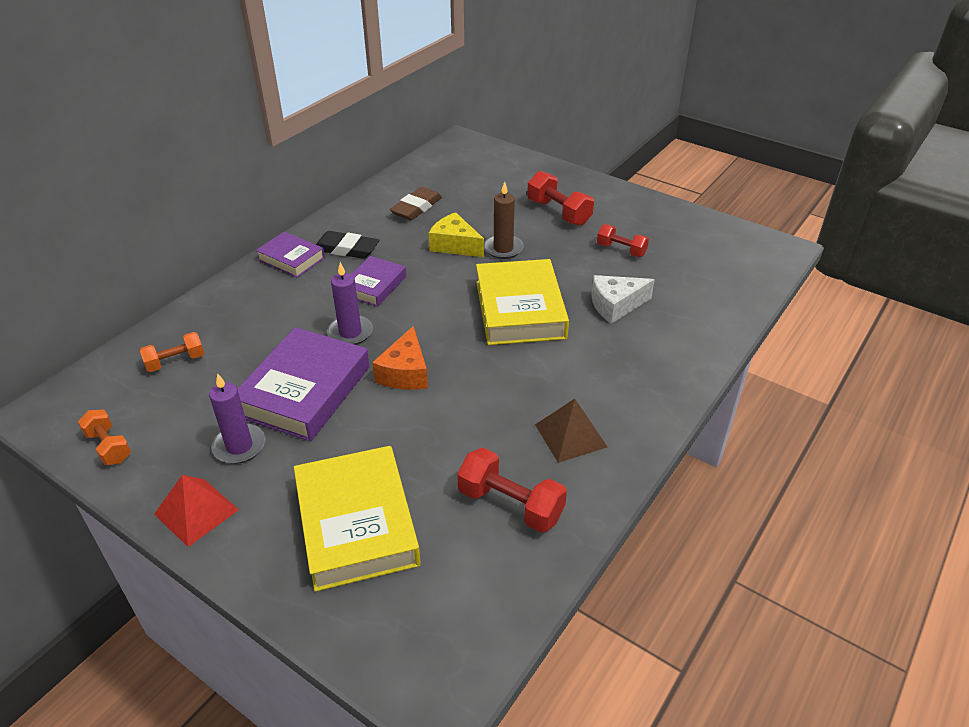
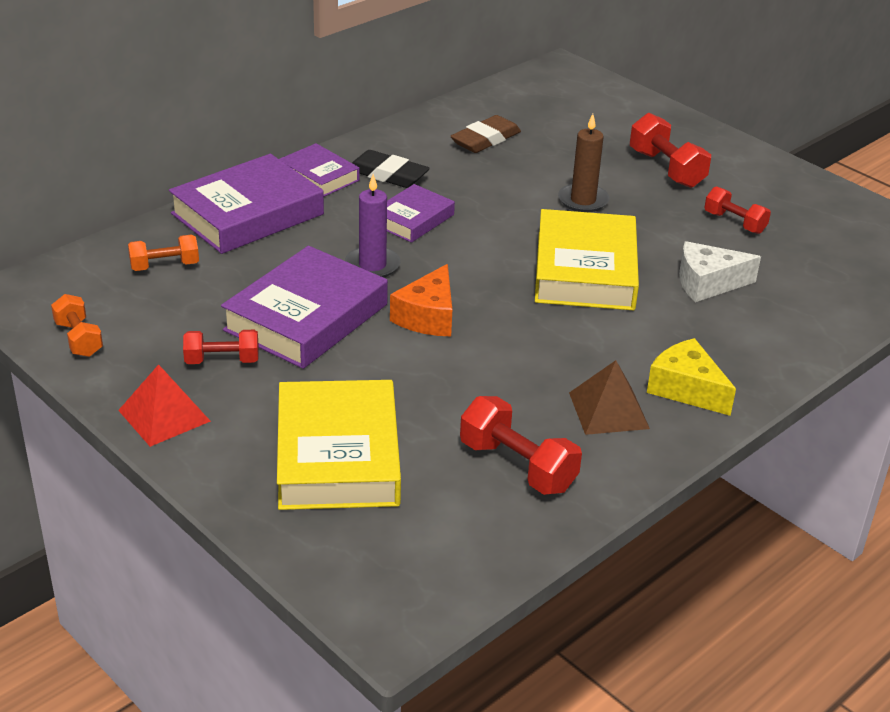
camera: 10 degrees right, 5 degrees down
purple candle [209,373,266,464] -> red dumbbell [183,330,259,364]
yellow cheese [429,212,484,257] -> yellow cheese moved to [647,338,736,416]
none -> purple book [169,154,324,254]

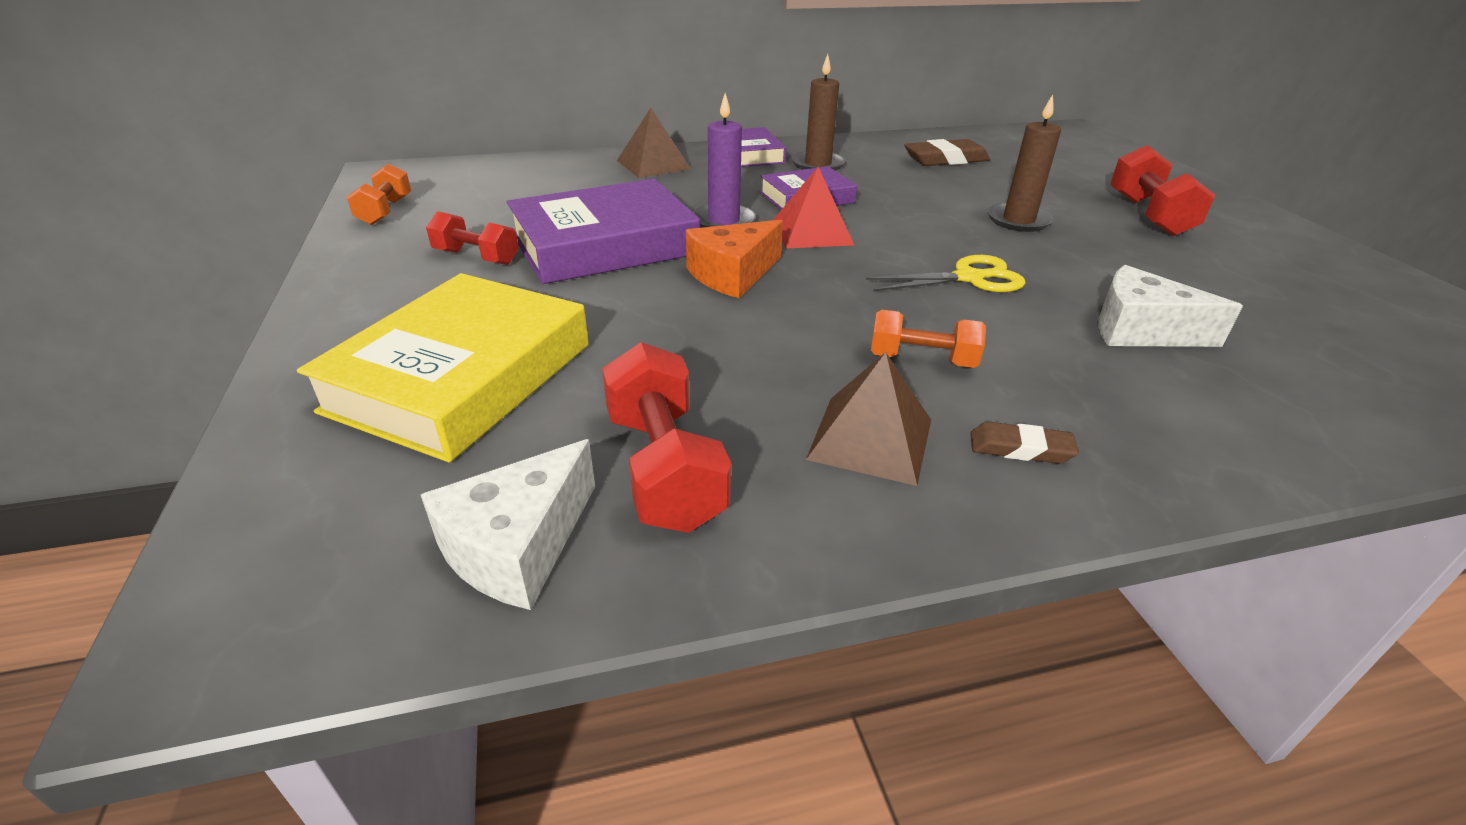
camera: 30 degrees right, 0 degrees up
red pyramid [118,364,211,447] -> red pyramid moved to [773,167,854,249]
orange dumbbell [128,235,199,271] -> orange dumbbell moved to [871,310,986,368]
purple book [169,154,324,254] -> brown pyramid [617,108,691,178]
black eraser [352,150,430,188] -> brown candle [792,54,845,171]
yellow book [535,209,639,310] -> yellow scissors [865,255,1025,292]
yellow cheese [647,338,736,416] -> brown eraser [970,422,1079,464]
red dumbbell [704,186,771,234] -> none
none -> white cheese [421,439,595,610]

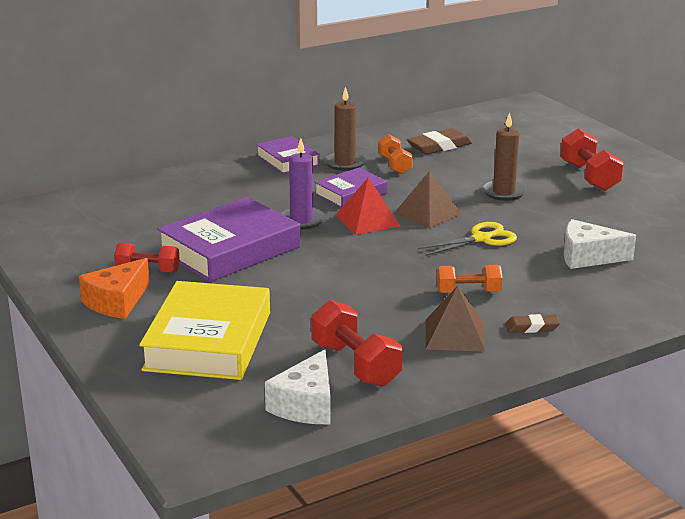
camera: 15 degrees left, 10 degrees down
orange dumbbell [347,163,411,225] -> orange dumbbell moved to [378,134,413,174]
brown pyramid [617,108,691,178] -> brown pyramid moved to [394,171,462,229]
orange cheese [686,220,783,298] -> orange cheese moved to [79,258,150,319]

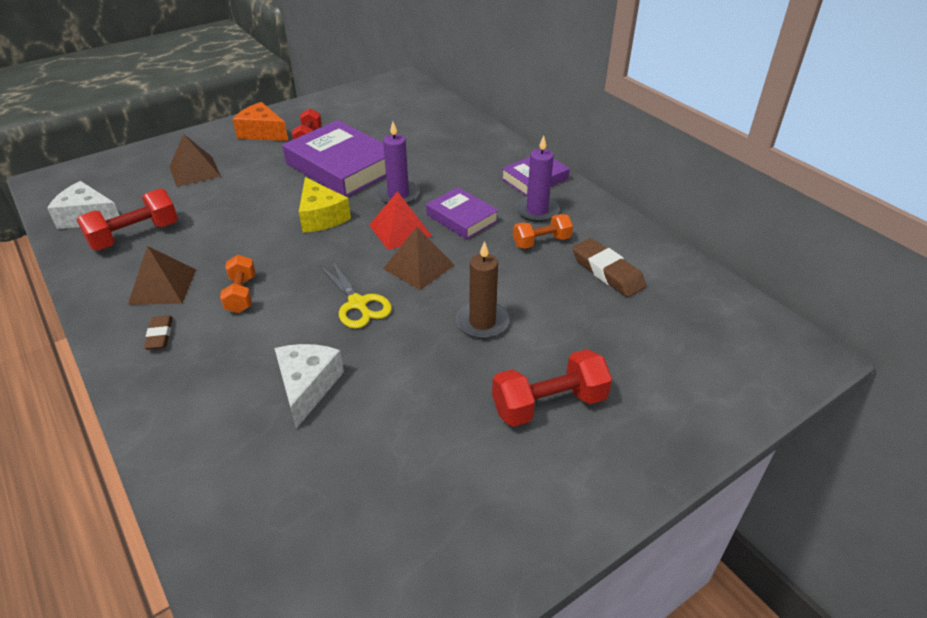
camera: 85 degrees right, 15 degrees up
yellow book [139,281,270,380] -> brown pyramid [170,135,221,187]
brown candle [324,87,366,171] -> purple candle [515,135,560,222]
none -> yellow cheese [299,177,351,233]

